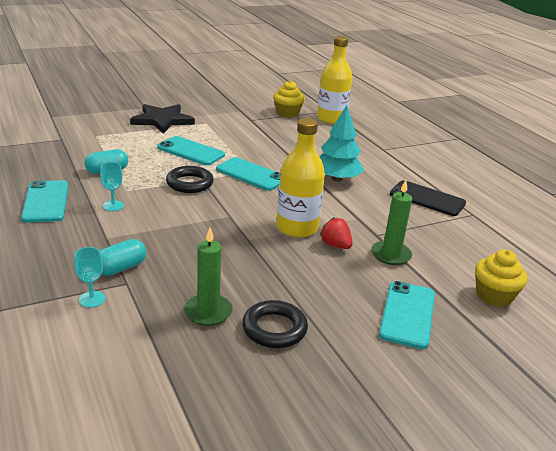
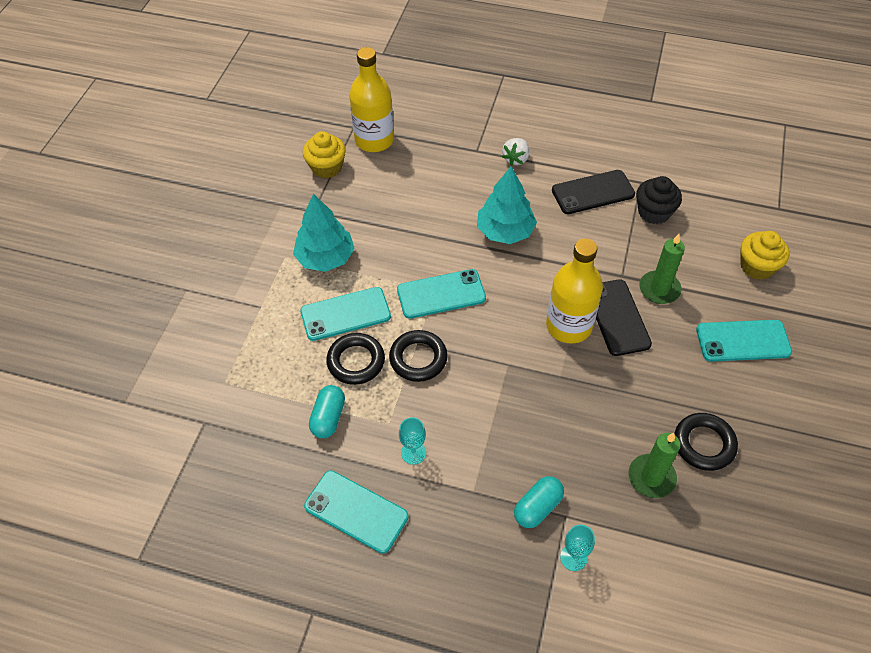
camera: 45 degrees left, 25 degrees up
turquoise capsule [100,239,147,276] -> turquoise capsule turned 45 degrees clockwise [514,476,564,528]
black star [130,104,195,134] -> none
red strawberry [320,217,353,249] -> black phone [596,279,652,356]
turquoise phone [379,281,435,349] -> turquoise phone turned 60 degrees counterclockwise [696,320,792,362]
none -> turquoise tree [293,194,355,272]
none -> black ring [326,333,385,385]
none -> white strawberry [502,138,529,166]
none -> black cupcake [636,176,682,224]

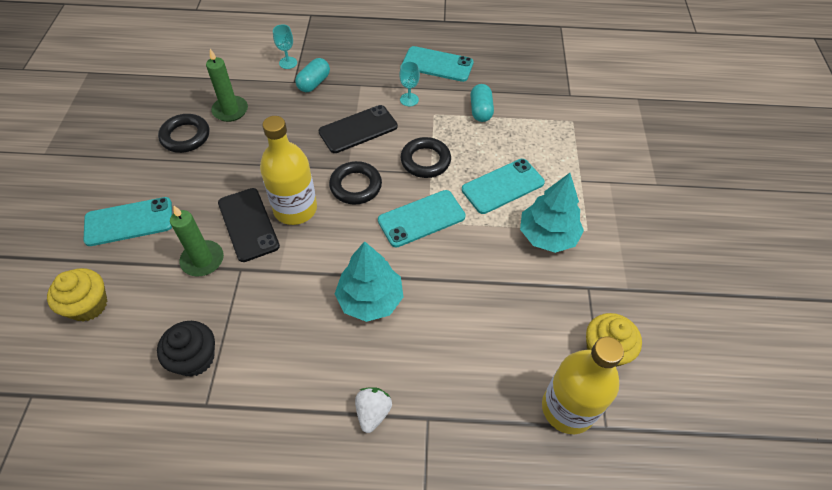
camera: 165 degrees right, 0 degrees up
black ring [326,333,385,385] -> black ring moved to [329,161,382,204]
black phone [552,170,635,214] -> black phone moved to [318,105,398,153]

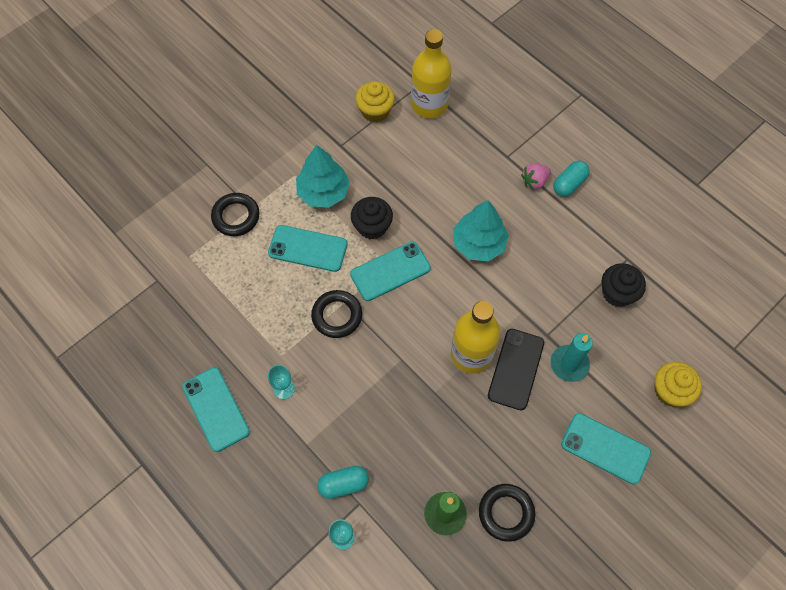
camera: 135 degrees left, 10 degrees up
green candle [170,206,224,276] -> turquoise candle [550,333,593,382]
black phone [318,105,398,153] -> none
black ring [329,161,382,204] -> black ring moved to [211,193,260,236]
white strawberry [355,387,392,433] -> pink strawberry [521,163,551,190]
turquoise phone [378,190,466,247] -> turquoise phone turned 45 degrees counterclockwise [350,242,431,301]
turquoise capsule [470,84,494,122] -> turquoise capsule moved to [553,161,590,197]
none -> black cupcake [351,197,393,239]

